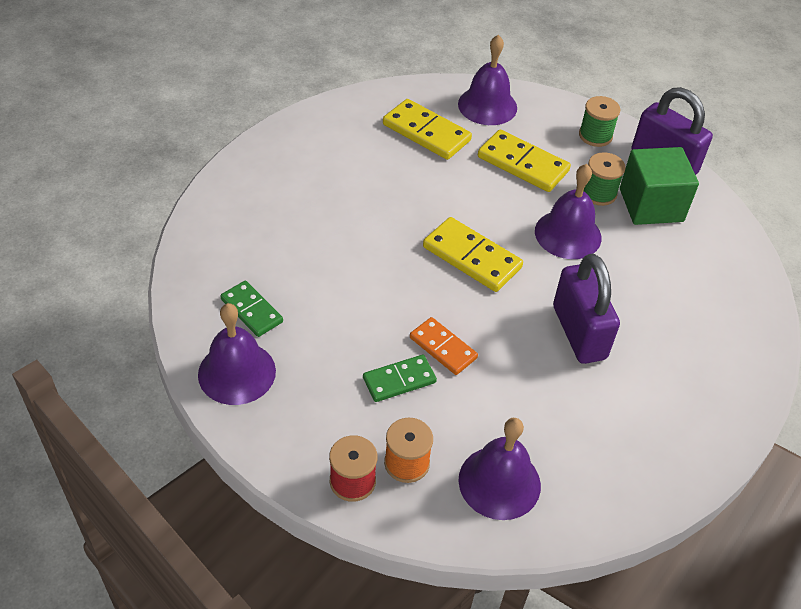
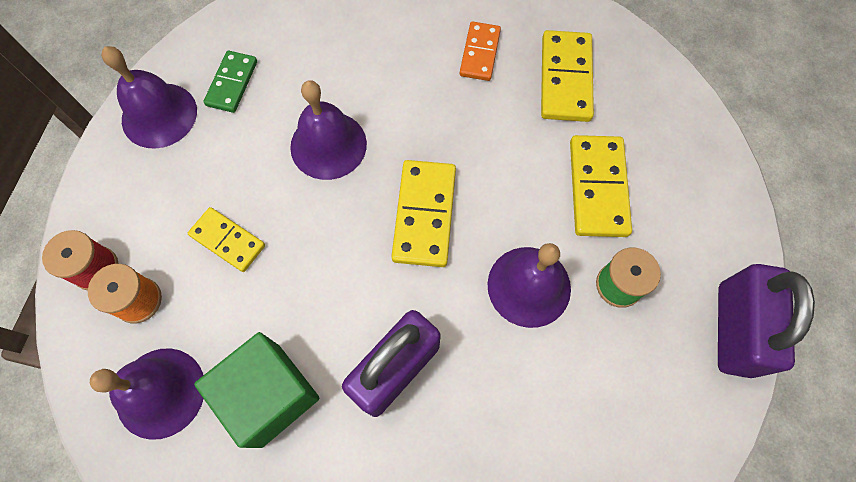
camera: 60 degrees right, 20 degrees up
green domino [363,355,437,402] -> yellow domino [188,207,265,272]
orange domino [410,317,478,375] -> orange domino moved to [460,22,501,81]
purple bell [458,35,517,125] -> purple bell moved to [290,80,367,180]
green spool [579,96,620,147] -> none
green cube [620,147,699,225] -> green cube moved to [194,332,319,448]

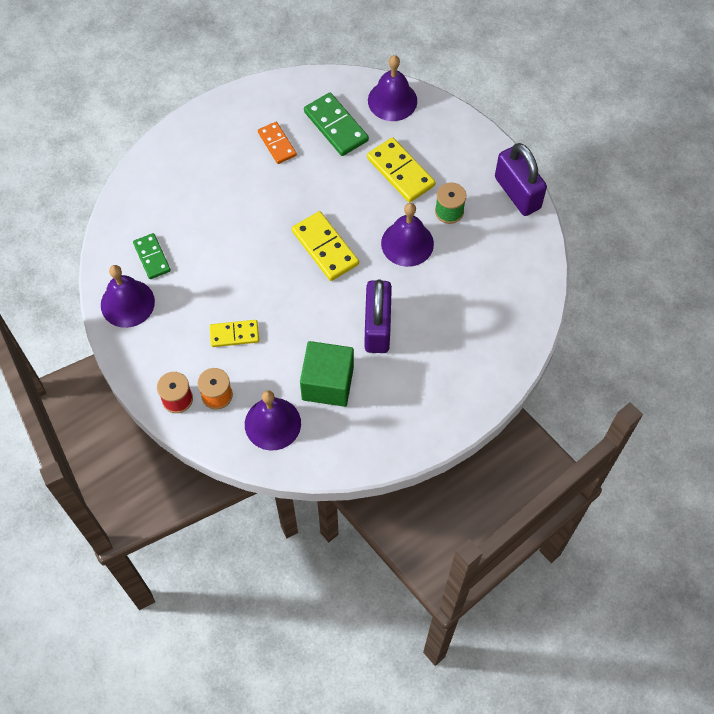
camera: 40 degrees left, 5 degrees down
purple bell [290,80,367,180] -> purple bell moved to [368,55,417,121]
yellow domino [541,30,594,122] -> green domino [304,93,369,156]

